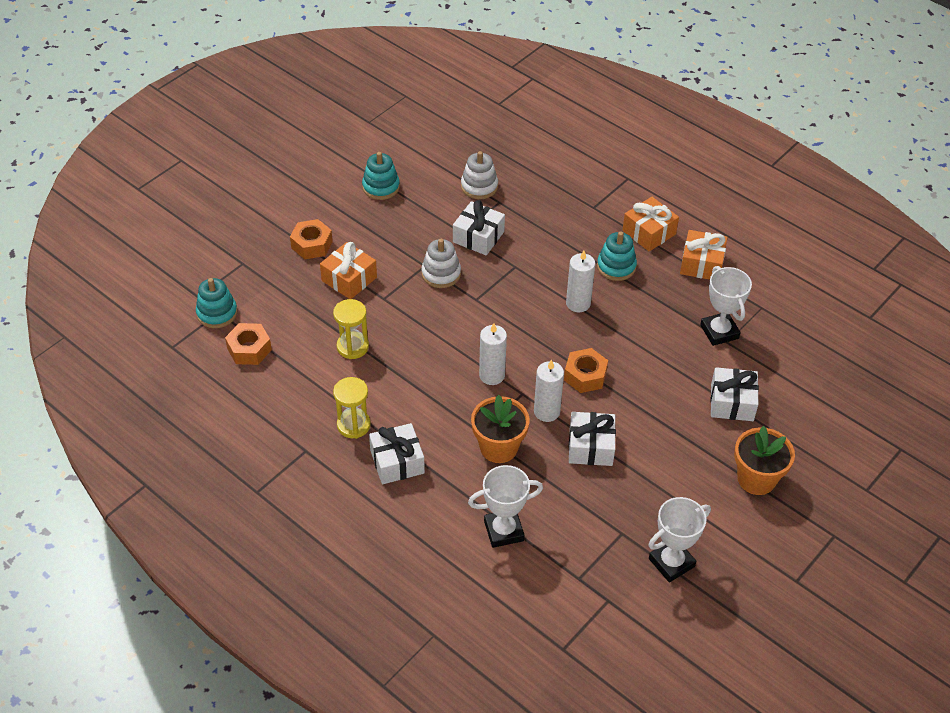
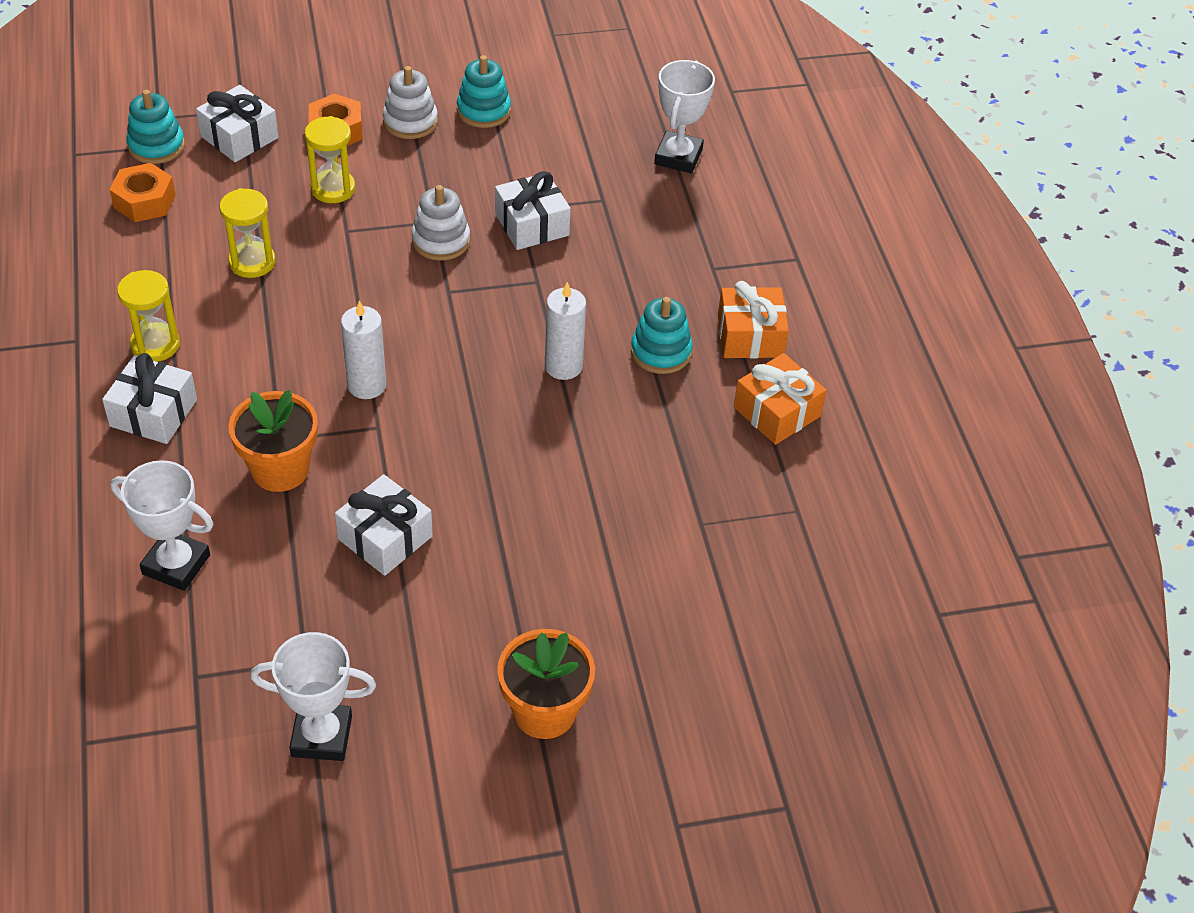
camera: 35 degrees right, 0 degrees up
orange gift [320,242,377,299] -> yellow hourglass [305,116,355,203]
white stacking toy [461,151,498,199] -> white stacking toy moved to [383,66,438,139]
white candle [534,359,564,422] -> none
orange nut [564,348,608,393] -> none
white trophy [700,266,752,346] -> white trophy moved to [654,60,715,173]
white gift [710,367,759,421] -> white gift moved to [196,85,278,162]

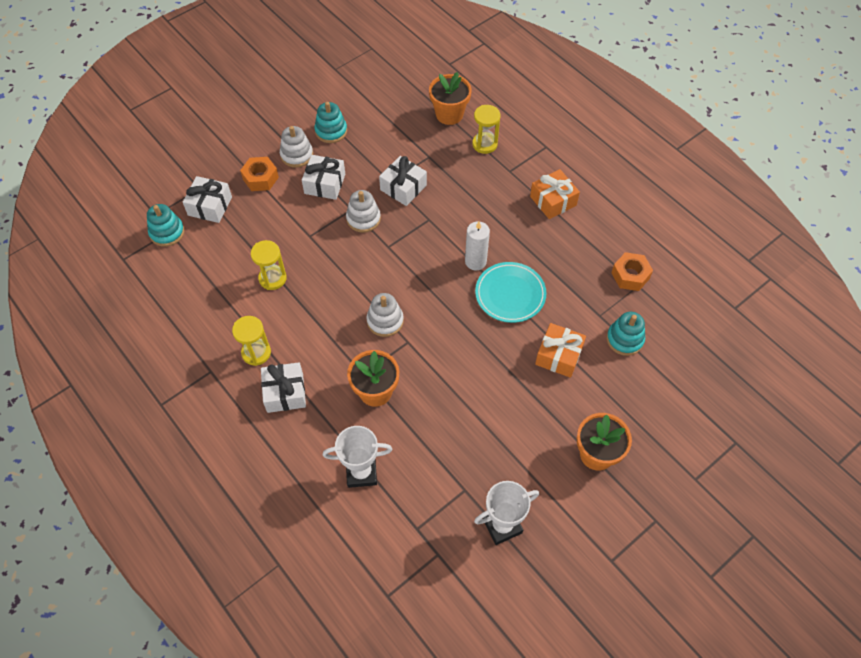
camera: 25 degrees left, 10 degrees up
orange nut [110,163,176,222] -> orange nut moved to [611,252,653,291]
yellow hourglass [305,116,355,203] -> yellow hourglass moved to [472,105,501,154]
white gift [335,474,433,576] -> white gift moved to [302,155,345,200]
white candle [341,300,386,399] -> white stacking toy [366,293,404,337]
turquoise stacking toy [631,297,693,374] -> turquoise stacking toy moved to [607,312,645,356]
white trophy [654,60,715,173] -> orange flower pot [429,72,472,125]
orange gift [734,353,827,445] -> orange gift moved to [535,323,586,378]
none -> turquoise plate [475,262,546,323]

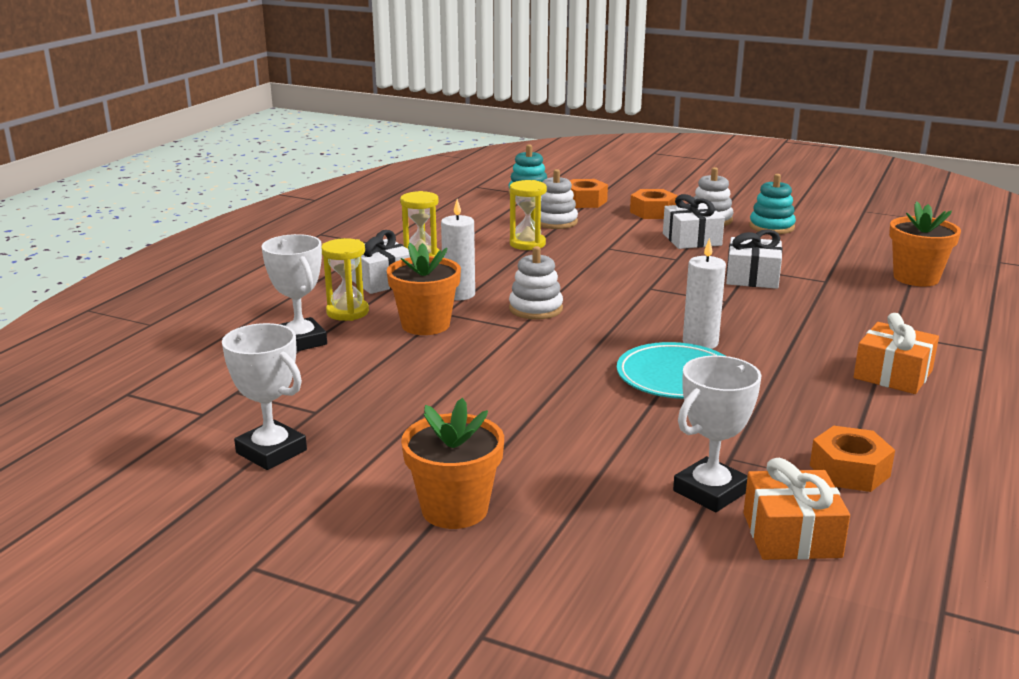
camera: 65 degrees right, 35 degrees down
white gift [183,176,232,223] -> orange nut [570,179,608,208]
white stacking toy [346,190,381,233] -> white stacking toy moved to [541,169,578,229]
yellow hourglass [472,105,501,154] -> yellow hourglass moved to [322,238,369,321]
orange gift [535,323,586,378] -> orange gift moved to [743,458,850,560]
turquoise stacking toy [607,312,645,356] -> white trophy [673,355,761,512]
none -> white candle [441,199,475,300]

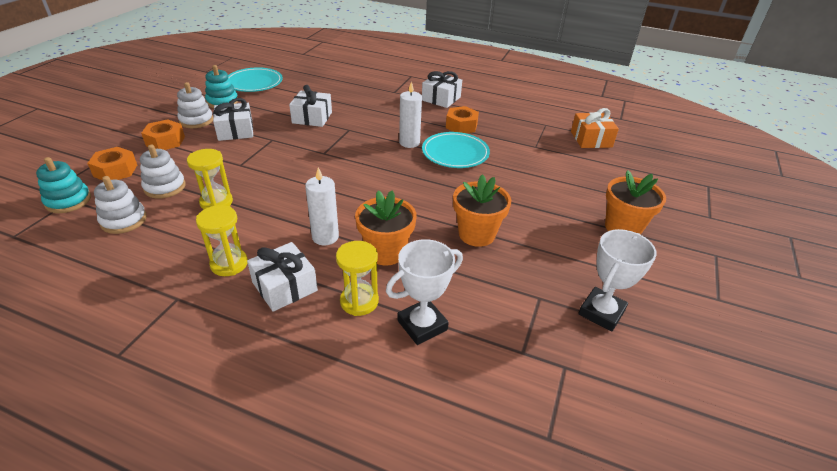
camera: 95 degrees left, 15 degrees up
white stacking toy [509,246,563,320] -> white stacking toy moved to [94,176,147,234]
white trophy [673,355,761,512] -> none
orange nut [810,426,895,492] -> orange nut moved to [446,106,479,133]
orange gift [854,313,939,394] -> white gift [422,71,462,108]
orange flower pot [889,201,961,287] -> orange flower pot moved to [453,174,511,247]
none -> turquoise plate [228,67,283,92]

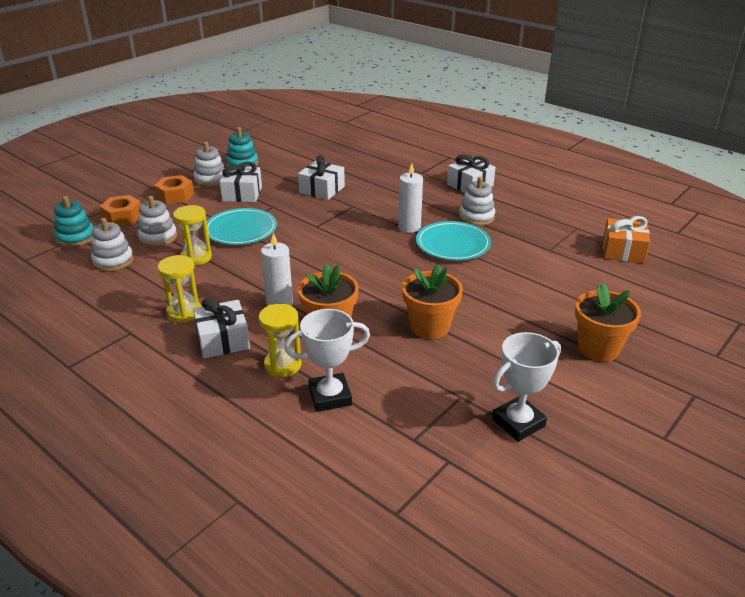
camera: 20 degrees right, 5 degrees down
turquoise plate [228,67,283,92] -> turquoise plate moved to [207,208,277,245]
orange nut [446,106,479,133] -> white stacking toy [459,177,495,226]

